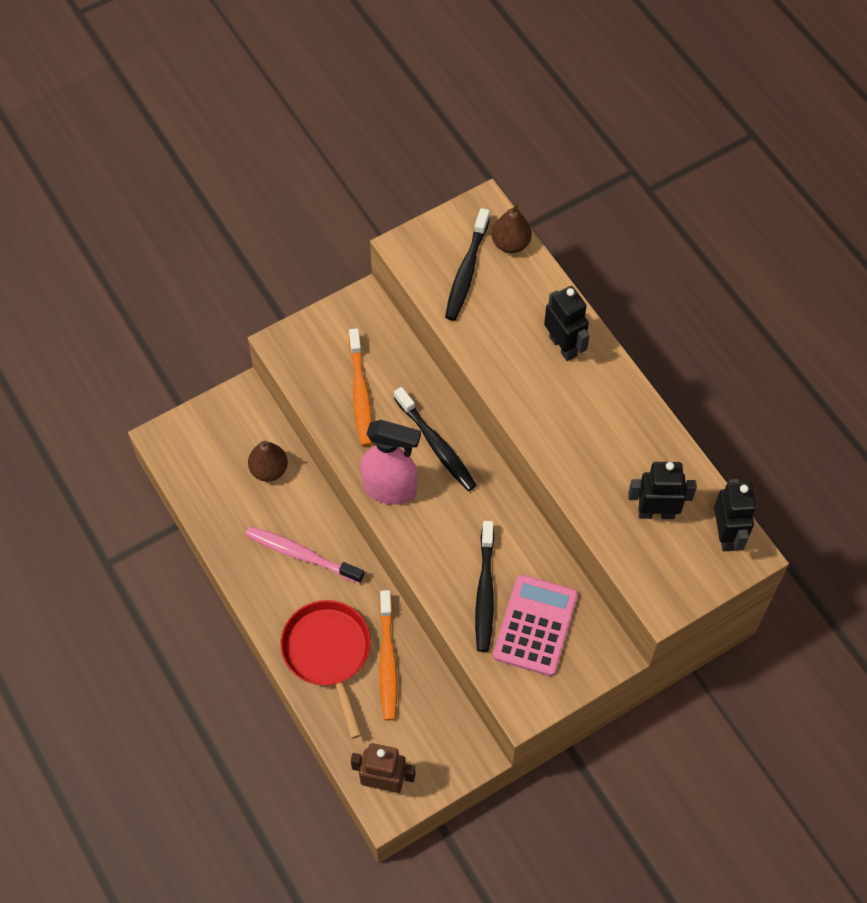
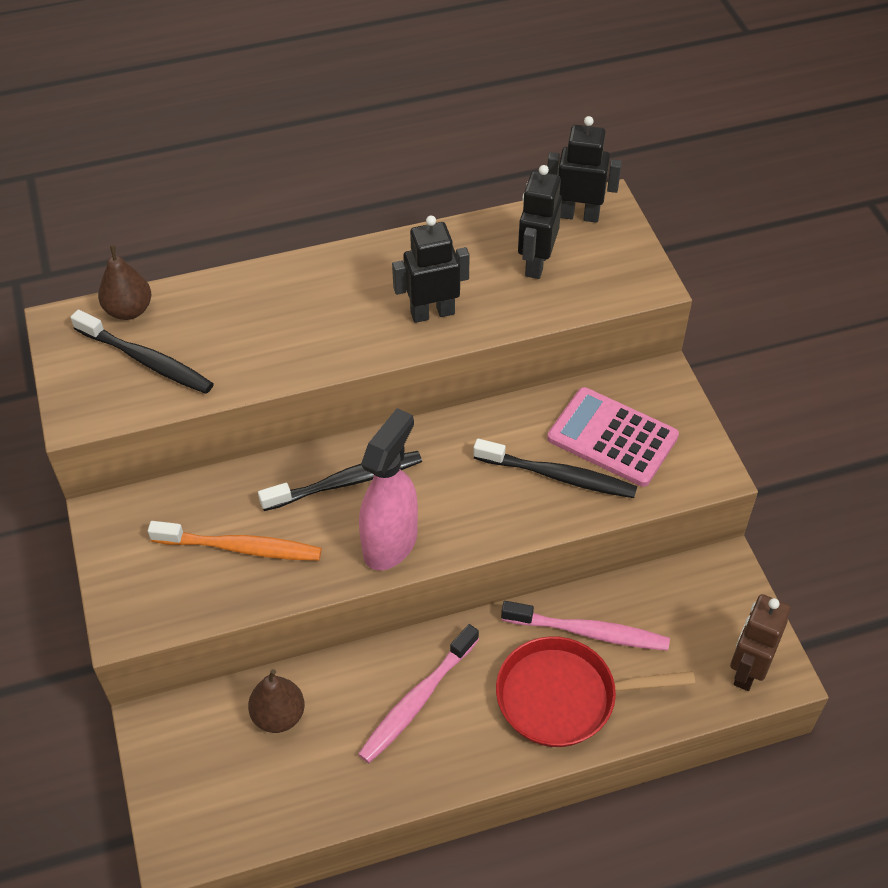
camera: 75 degrees left, 10 degrees down
orange toothbrush [379,590,397,721] -> pink toothbrush [501,601,670,651]
black robot [544,286,590,361] -> black robot moved to [392,216,470,323]

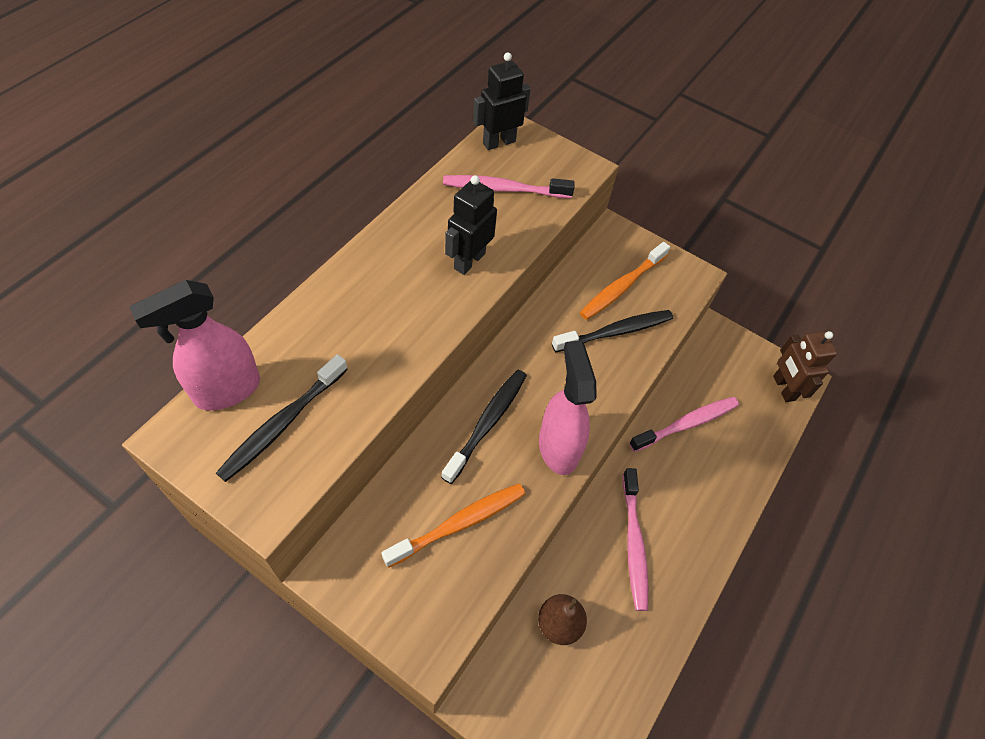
camera: 45 degrees left, 5 degrees up
black toothbrush [71,310,214,394] -> black toothbrush turned 135 degrees clockwise [216,354,348,482]
brown pear [98,245,151,320] -> pink spray bottle [129,280,260,411]
red pan [496,636,695,747] -> none
black robot [518,165,562,279] -> pink toothbrush [443,175,575,198]
pink calculator [547,387,679,487] -> orange toothbrush [580,242,670,320]

